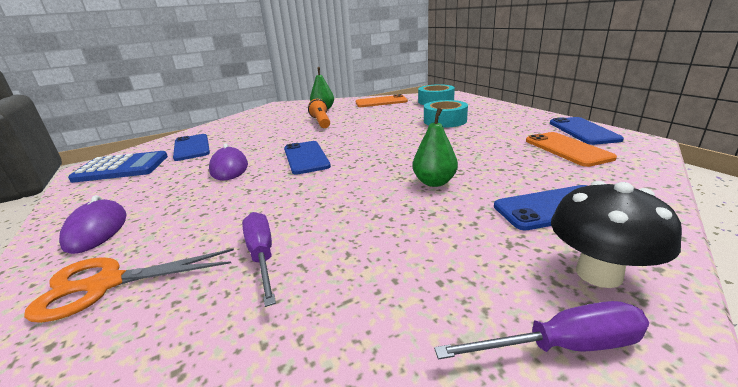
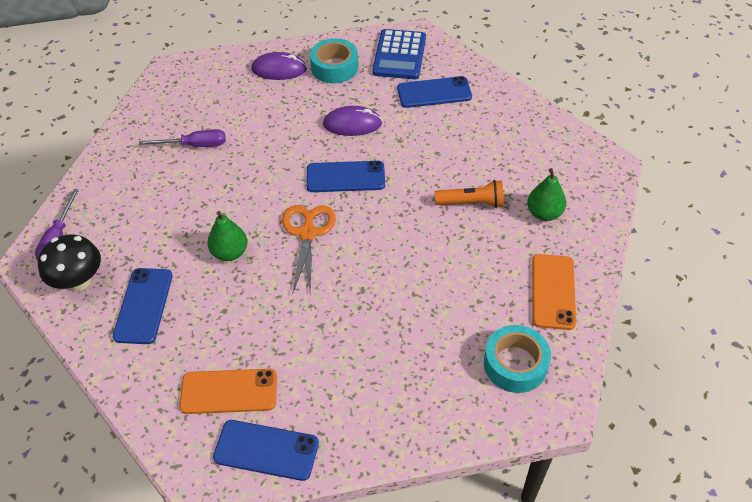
camera: 105 degrees right, 25 degrees up
orange scissors [24,248,234,323] -> orange scissors moved to [282,205,336,294]
turquoise tape [424,100,468,128] -> turquoise tape moved to [310,38,358,83]

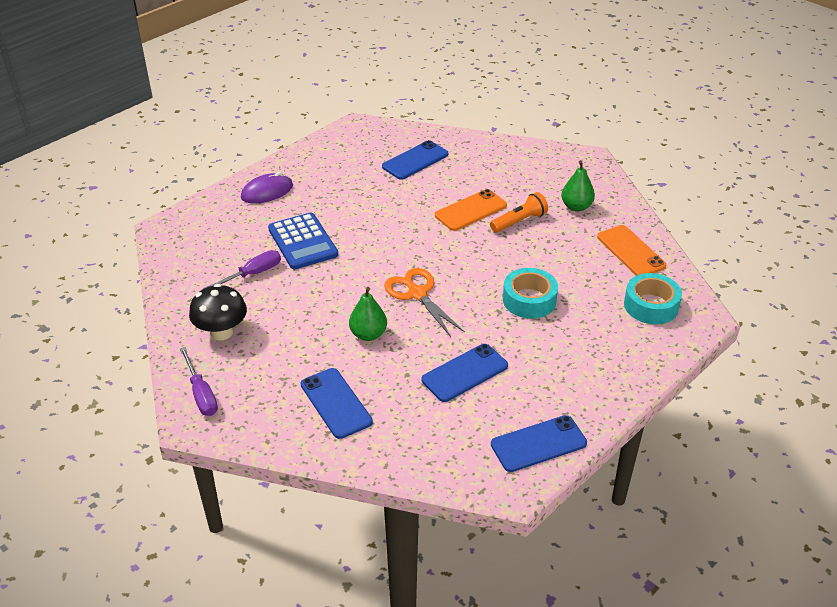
camera: 35 degrees left, 10 degrees down
black mushroom [38,235,101,291] -> black mushroom moved to [189,284,247,340]
orange phone [179,369,277,414] -> orange phone moved to [435,189,507,231]
blue phone [306,161,385,192] -> blue phone moved to [422,344,508,402]
turquoise tape [310,38,358,83] -> turquoise tape moved to [503,268,558,319]
purple mouse [323,106,382,136] -> none
blue calculator [372,29,426,79] -> blue calculator moved to [268,213,338,270]

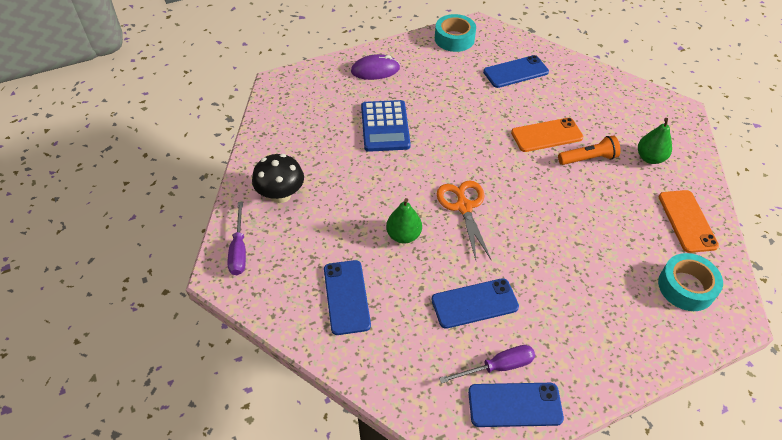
camera: 20 degrees right, 10 degrees up
purple screwdriver [203,250,281,289] -> purple screwdriver moved to [439,345,535,384]
turquoise tape [503,268,558,319] -> turquoise tape moved to [435,14,476,52]

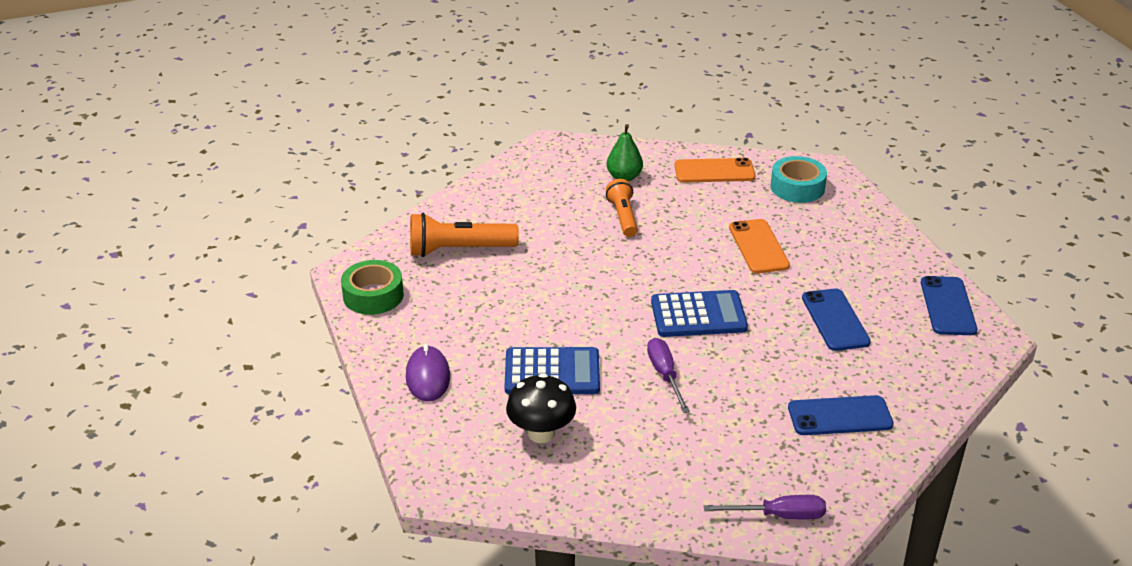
camera: 85 degrees left, 15 degrees down
black mushroom [252,154,304,203] -> black mushroom moved to [506,373,576,443]
green pear [386,198,422,244] -> none
turquoise tape [435,14,476,52] -> green tape [341,260,404,315]
orange scissors [437,180,491,260] -> blue calculator [651,290,748,337]
purple screwdriver [439,345,535,384] -> purple screwdriver moved to [647,338,690,413]
blue phone [483,55,549,88] -> orange flashlight [410,213,519,257]
orange phone [511,118,583,152] -> orange phone moved to [729,219,790,273]

